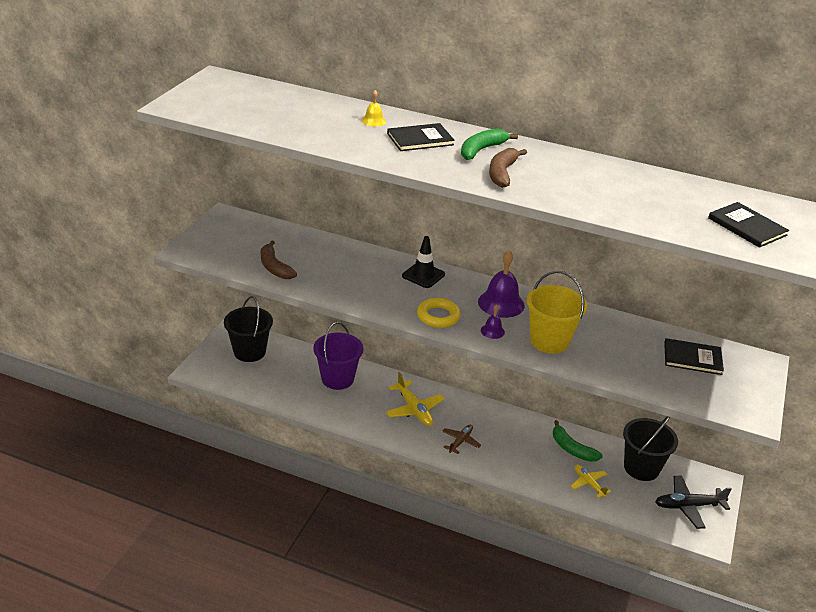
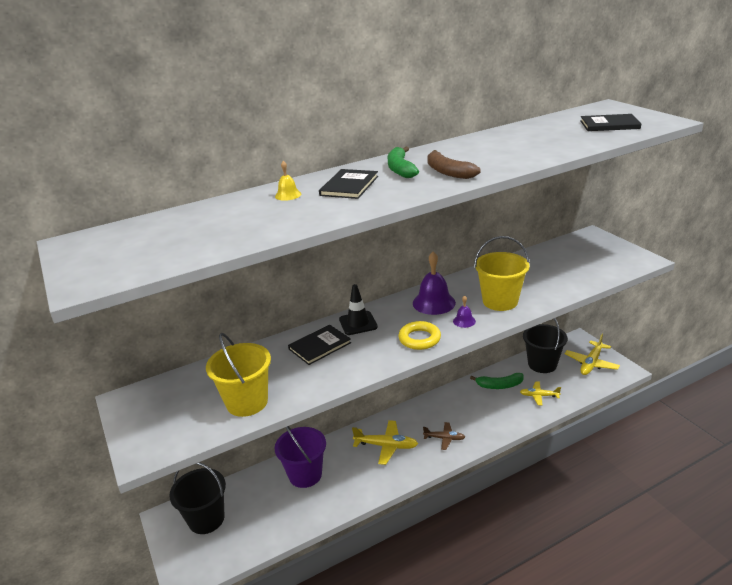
camera: 45 degrees left, 5 degrees down
brown banana [261,241,297,279] -> yellow bucket [206,333,271,417]
brown plane [442,425,481,454] -> brown plane turned 120 degrees clockwise [423,422,465,450]
black plane [655,475,732,529] -> yellow plane [565,333,620,375]
black book [664,338,724,375] -> black book moved to [288,325,351,365]

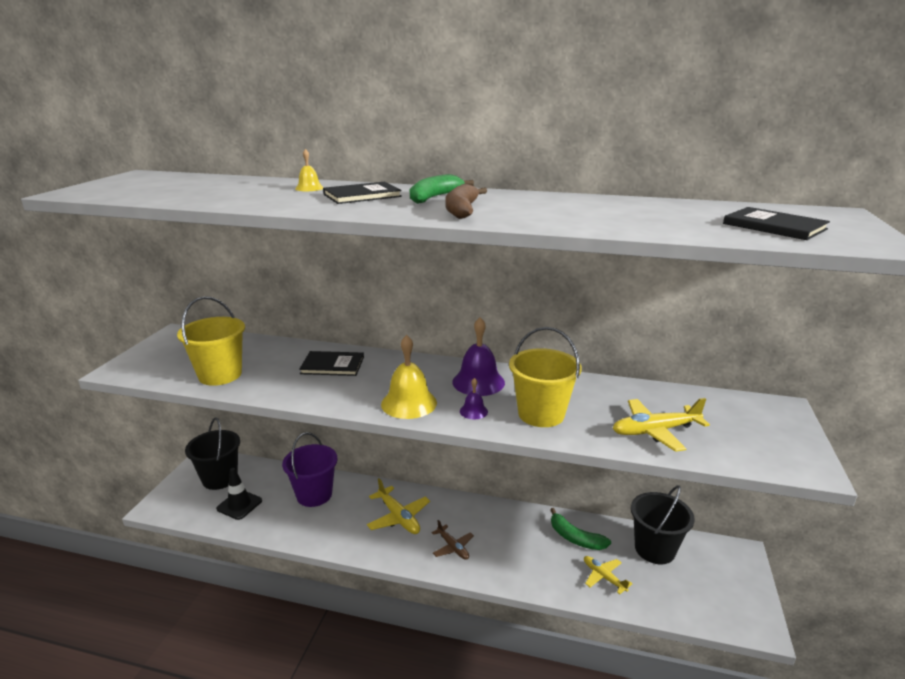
camera: 40 degrees right, 5 degrees down
black traffic cone [339,284,378,335] -> black traffic cone moved to [216,468,262,520]
yellow ring [398,321,441,350] -> yellow bell [381,335,437,419]
yellow plane [565,333,620,375] -> yellow plane moved to [613,398,710,452]

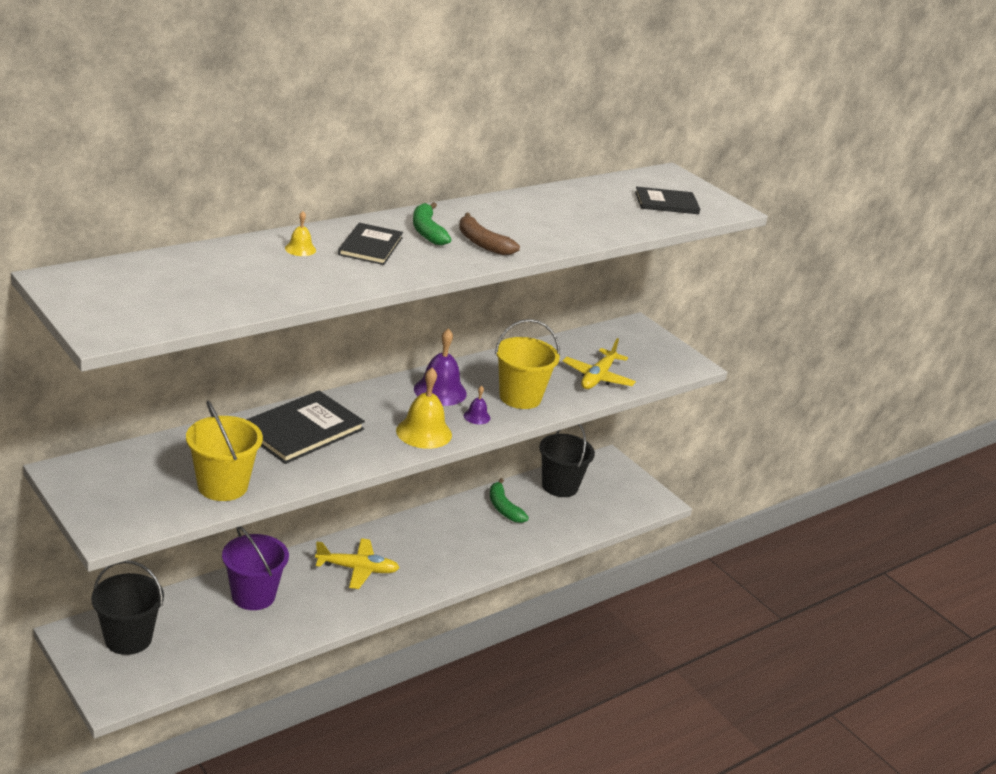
camera: 55 degrees left, 5 degrees up
black traffic cone [216,468,262,520] -> none
black book [299,351,364,376] -> black book [246,391,365,464], size x1.60
brown plane [432,520,474,560] -> none
green banana [550,508,611,550] -> green banana turned 75 degrees clockwise [490,478,529,523]
yellow plane [584,556,632,594] -> none

